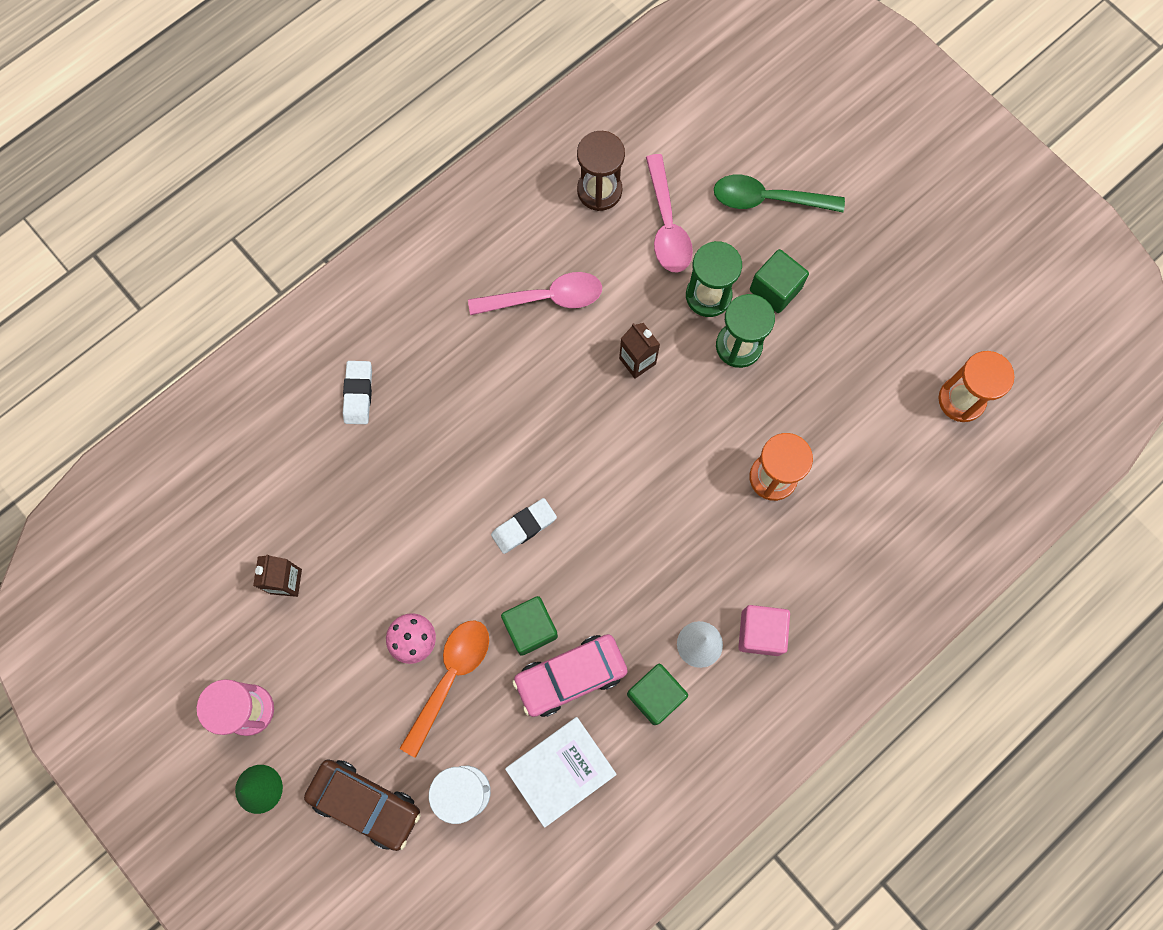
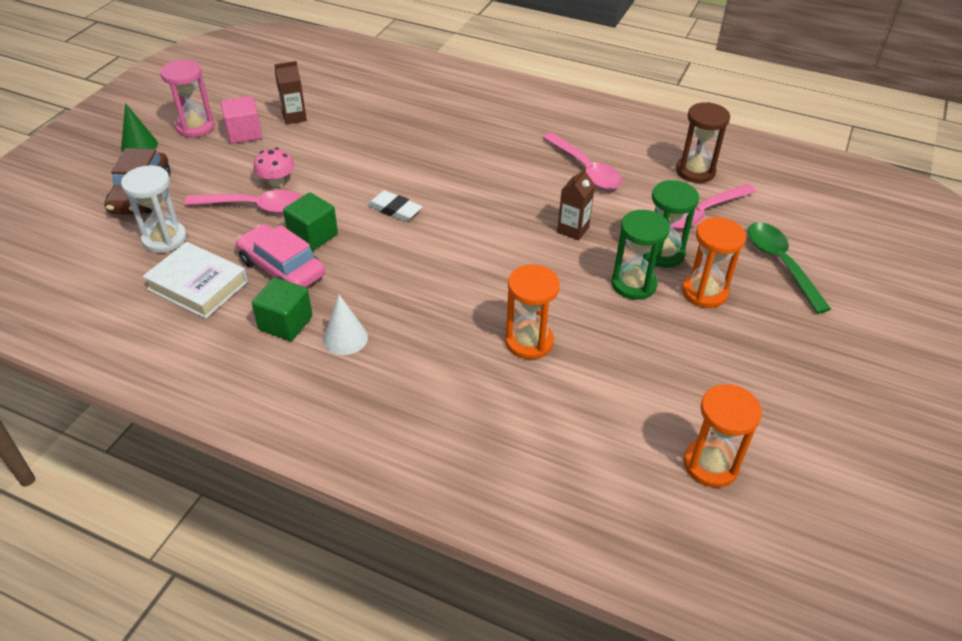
camera: 65 degrees right, 30 degrees down
white eraser [343,361,372,424] -> none
orange spoon [400,620,489,758] -> pink spoon [184,190,302,213]
pink cube [738,605,790,656] -> pink cube moved to [221,96,262,144]
green cube [750,249,809,313] -> orange hourglass [682,217,746,308]

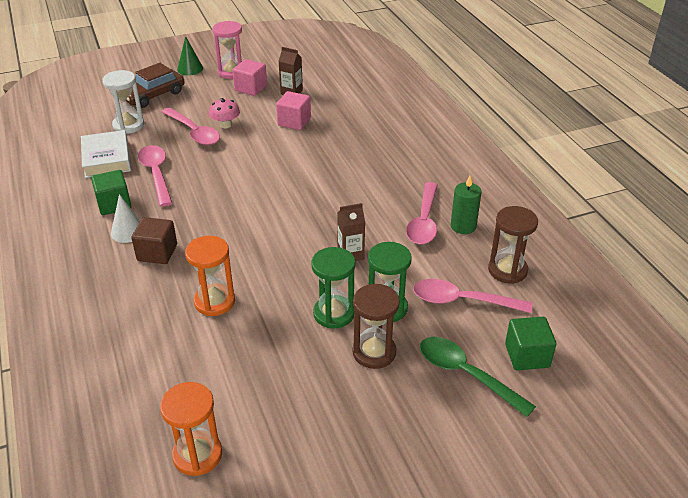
camera: 45 degrees right, 5 degrees down
pink car [236,224,325,287] -> pink spoon [138,145,172,207]
green cube [283,192,338,251] -> green cube moved to [505,317,556,370]
white eraser [367,190,423,222] -> none
orange hourglass [682,217,746,308] -> brown hourglass [353,284,400,369]
green spoon [748,222,831,314] -> green spoon turned 75 degrees counterclockwise [420,337,536,417]
none -> brown cube [132,217,177,264]
none -> pink cube [276,91,311,130]
none -> green candle [451,176,482,234]

